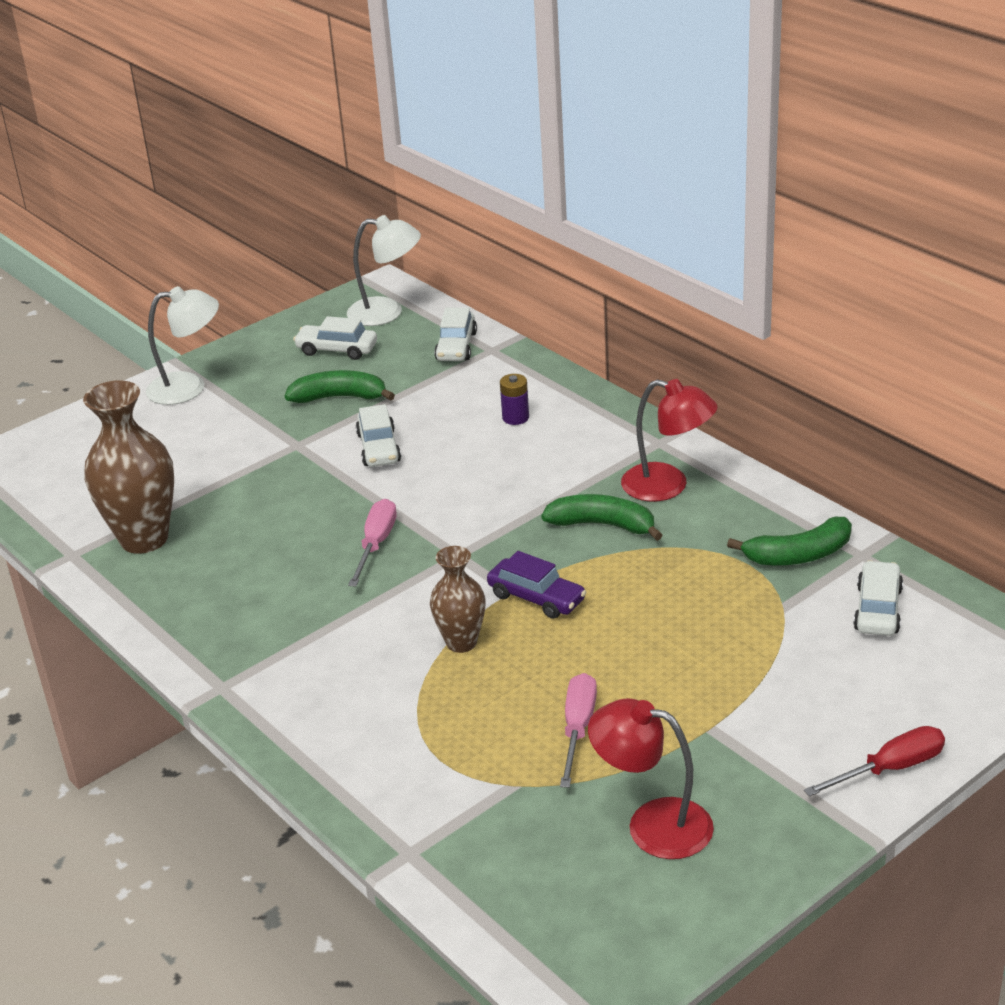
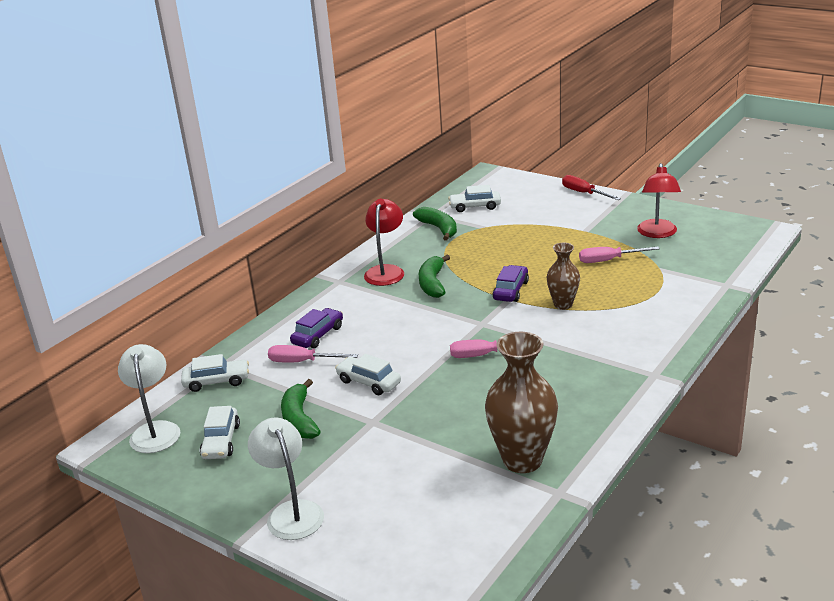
camera: 105 degrees left, 5 degrees down
white car [356,404,401,467] -> white car turned 120 degrees counterclockwise [335,354,401,395]
purple battery [500,374,529,425] -> purple car [290,308,343,348]
none -> pink screwdriver [268,345,358,362]

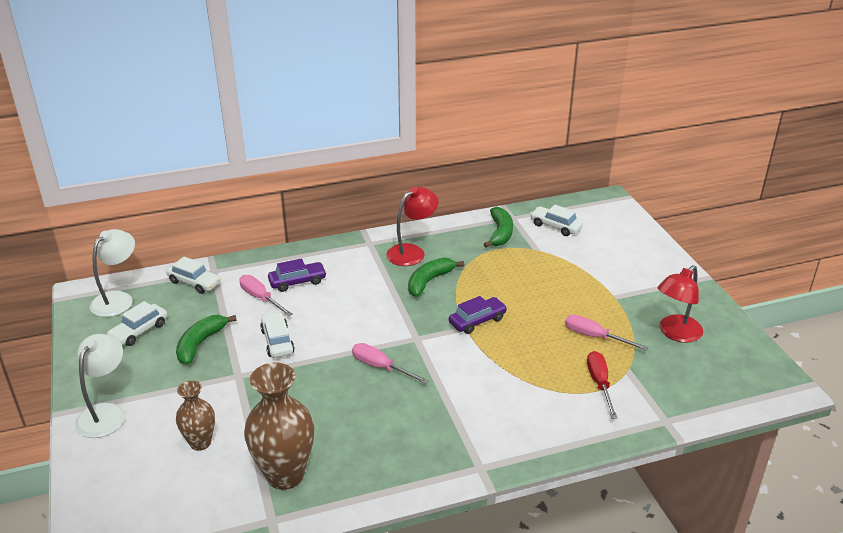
camera: 35 degrees right, 5 degrees up
brown vase [547,243,580,310] -> brown vase moved to [176,381,215,451]
red screwdriver [562,175,621,200] -> red screwdriver moved to [587,351,617,419]

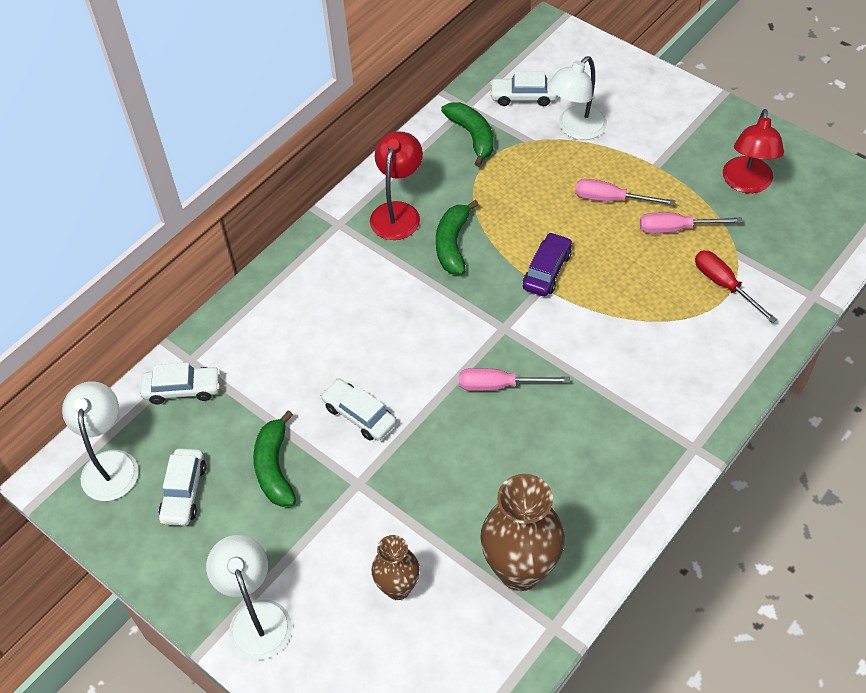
camera: 30 degrees left, 20 degrees up
pink screwdriver [239,275,292,316] -> pink screwdriver moved to [575,179,676,205]
purple car [268,258,327,292] -> none
none -> white lamp [547,56,607,140]

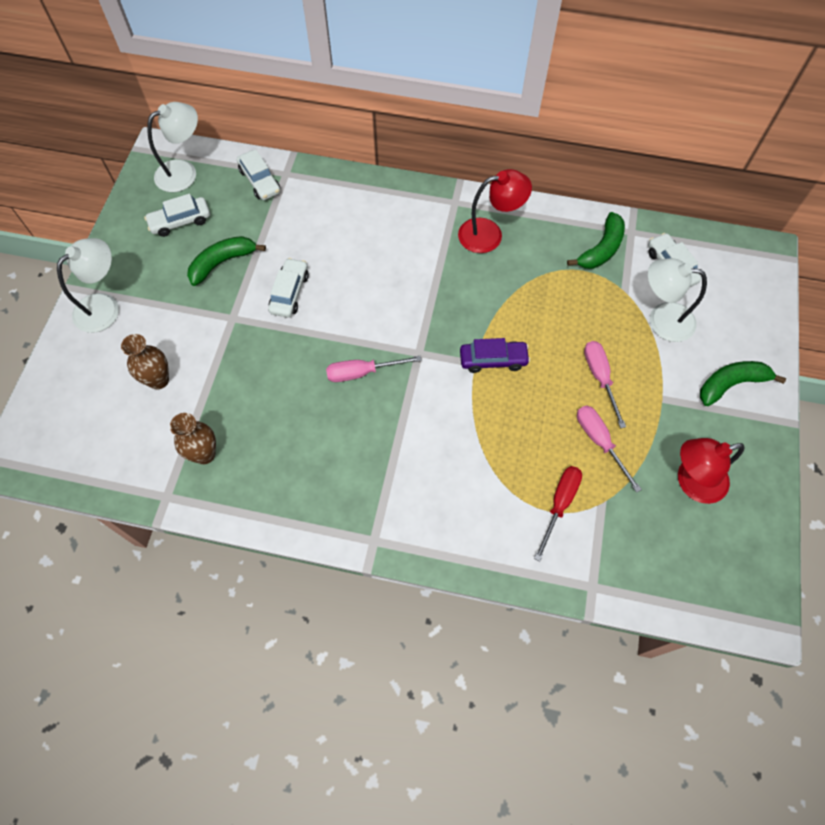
camera: 60 degrees right, 10 degrees up
green banana [436,200,479,275] -> green banana moved to [700,361,786,406]
pink screwdriver [459,368,570,391] -> pink screwdriver turned 75 degrees counterclockwise [326,356,422,382]
brown vase [480,474,565,591] -> brown vase [170,413,216,464], size x0.58

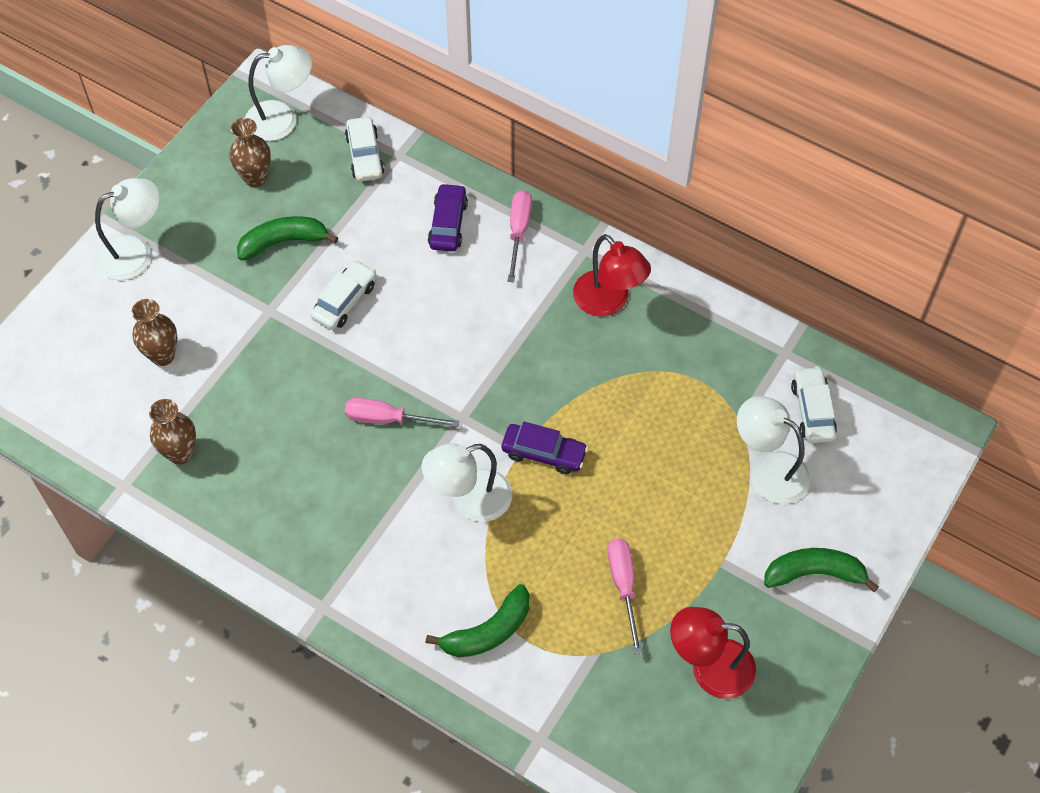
camera: 20 degrees right, 5 degrees down
white car [144,194,210,237] -> brown vase [229,118,271,187]
red lamp [458,169,532,253] -> red lamp turned 45 degrees clockwise [573,234,651,316]
red screwdriver [534,466,582,561] -> none
green banana [567,212,625,269] -> green banana moved to [426,584,530,657]
pink screwdriver [584,341,626,428] -> pink screwdriver moved to [508,190,532,282]
none -> white lamp [422,443,512,522]
none -> purple car [428,183,468,252]

